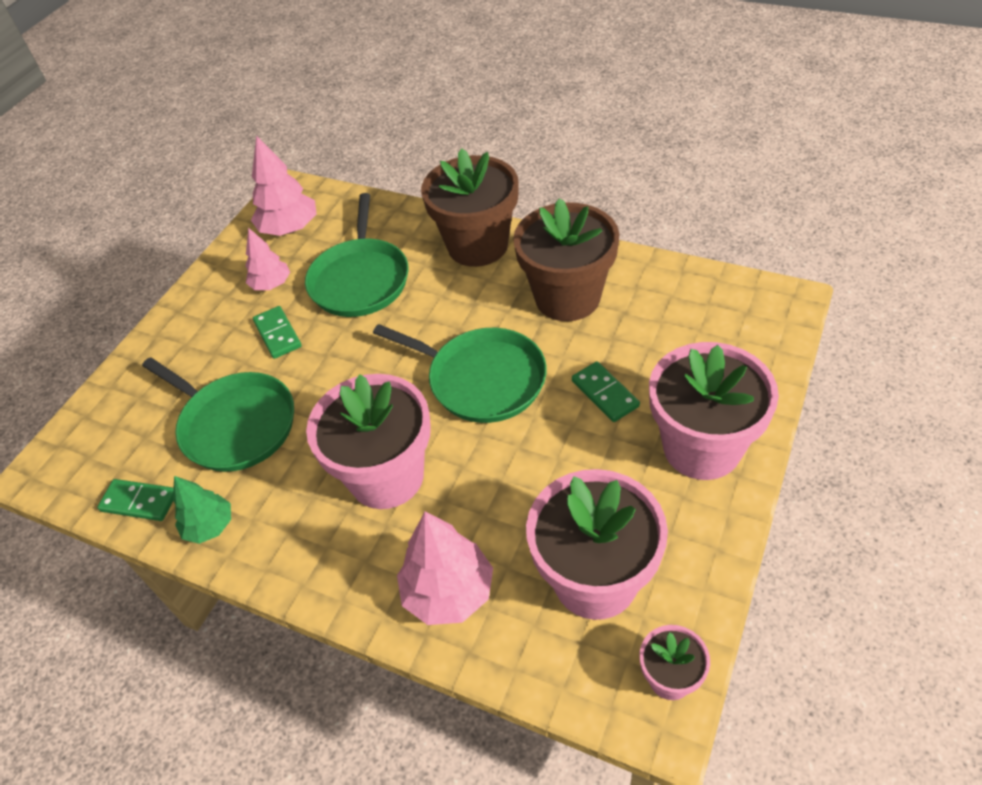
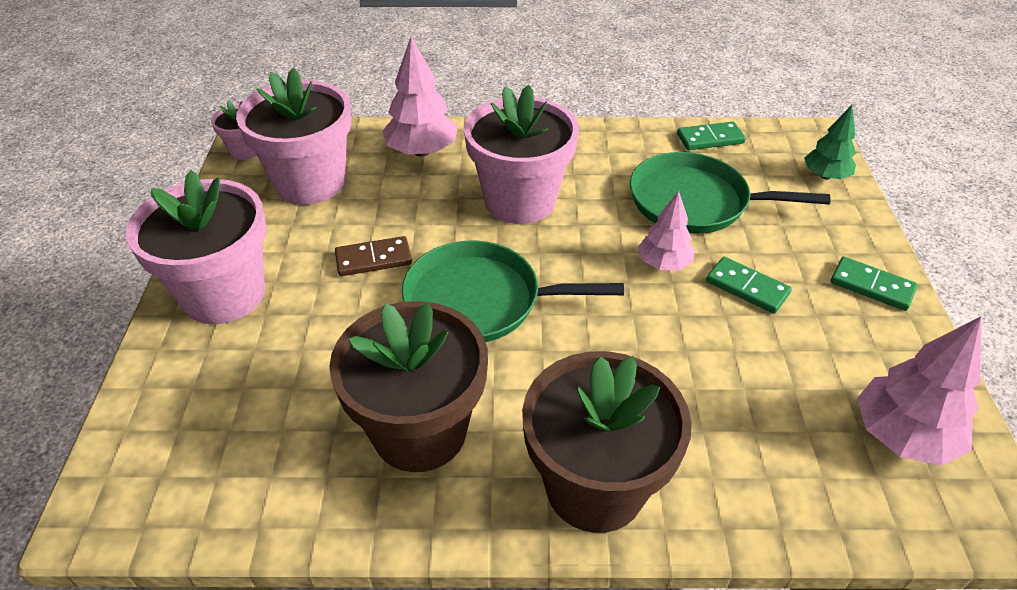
camera: 150 degrees right, 5 degrees down
green tree [173,476,231,544] -> green tree moved to [804,105,856,179]
pink tree [245,228,290,290] -> pink tree moved to [638,191,694,270]
green pan [305,193,409,317] -> none
green domino [572,361,640,422] -> green domino moved to [831,257,918,311]
none -> brown domino [335,236,412,276]

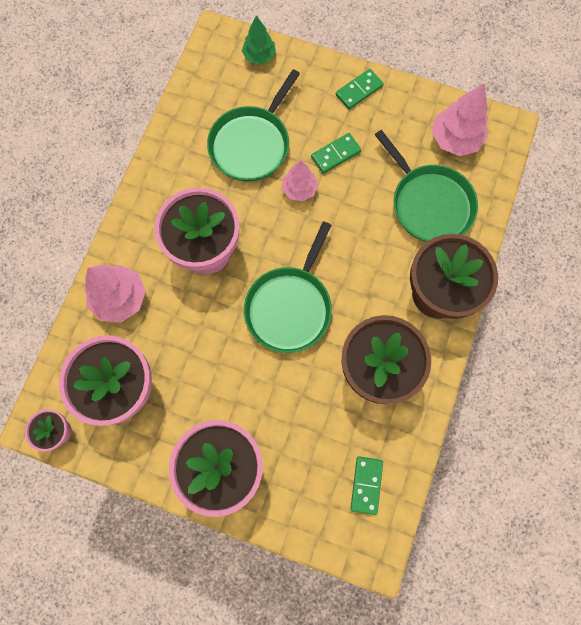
camera: 70 degrees left, 30 degrees up
brown domino [335,236,412,276] -> none
green domino [677,122,746,150] -> green domino moved to [351,456,383,515]
none -> green pan [375,130,478,242]

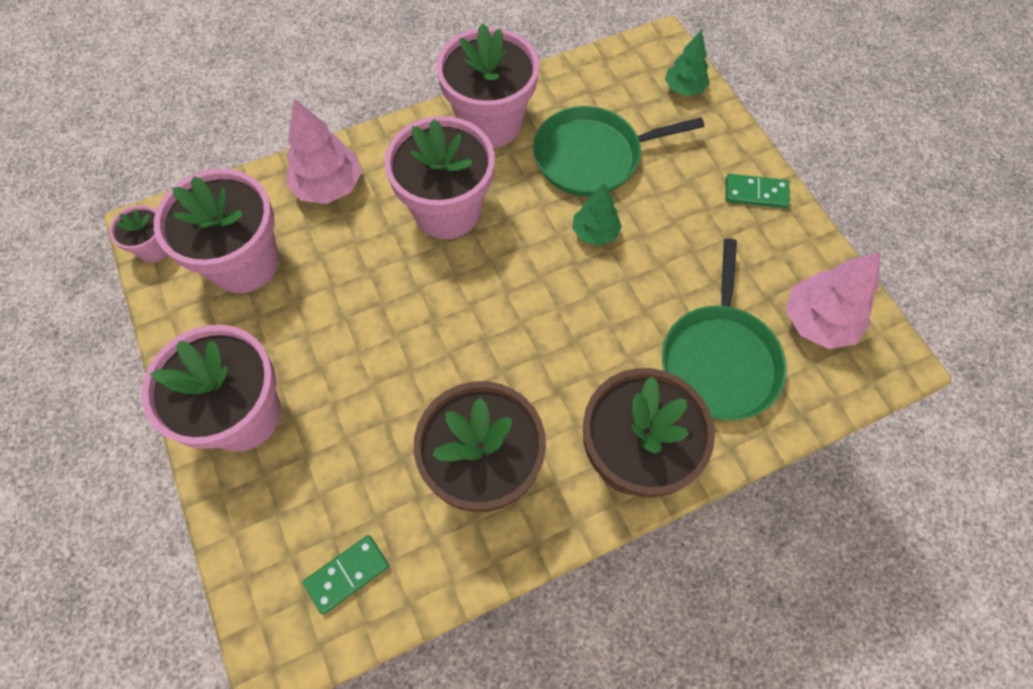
camera: 45 degrees right, 10 degrees down
green pan [244,221,332,353] -> none
pink tree [282,160,318,202] -> green tree [573,183,622,246]
green domino [311,133,361,174] -> none
none -> pink flower pot [436,23,539,148]

